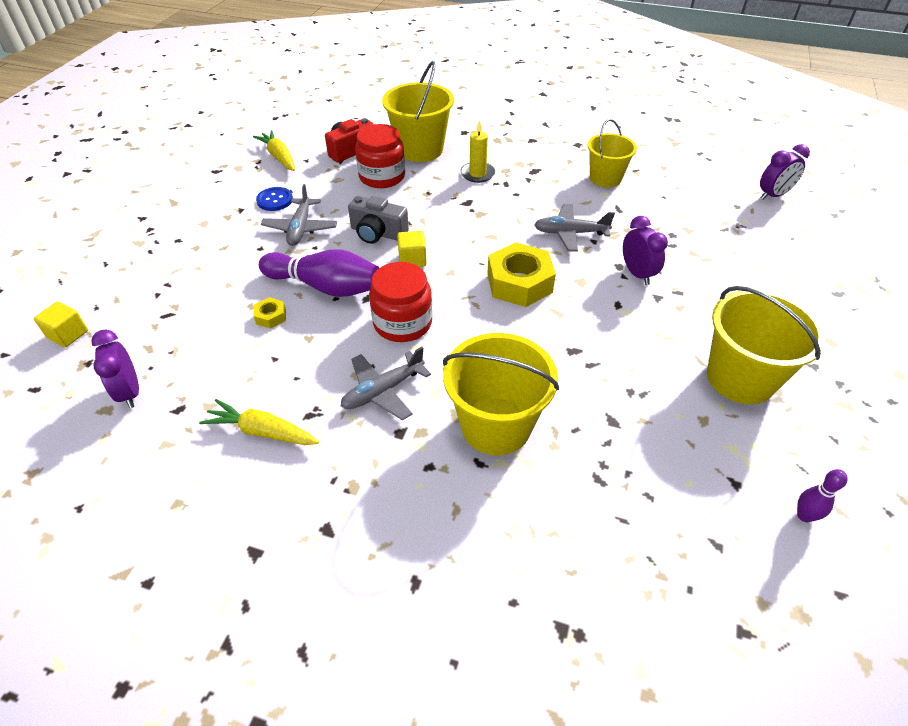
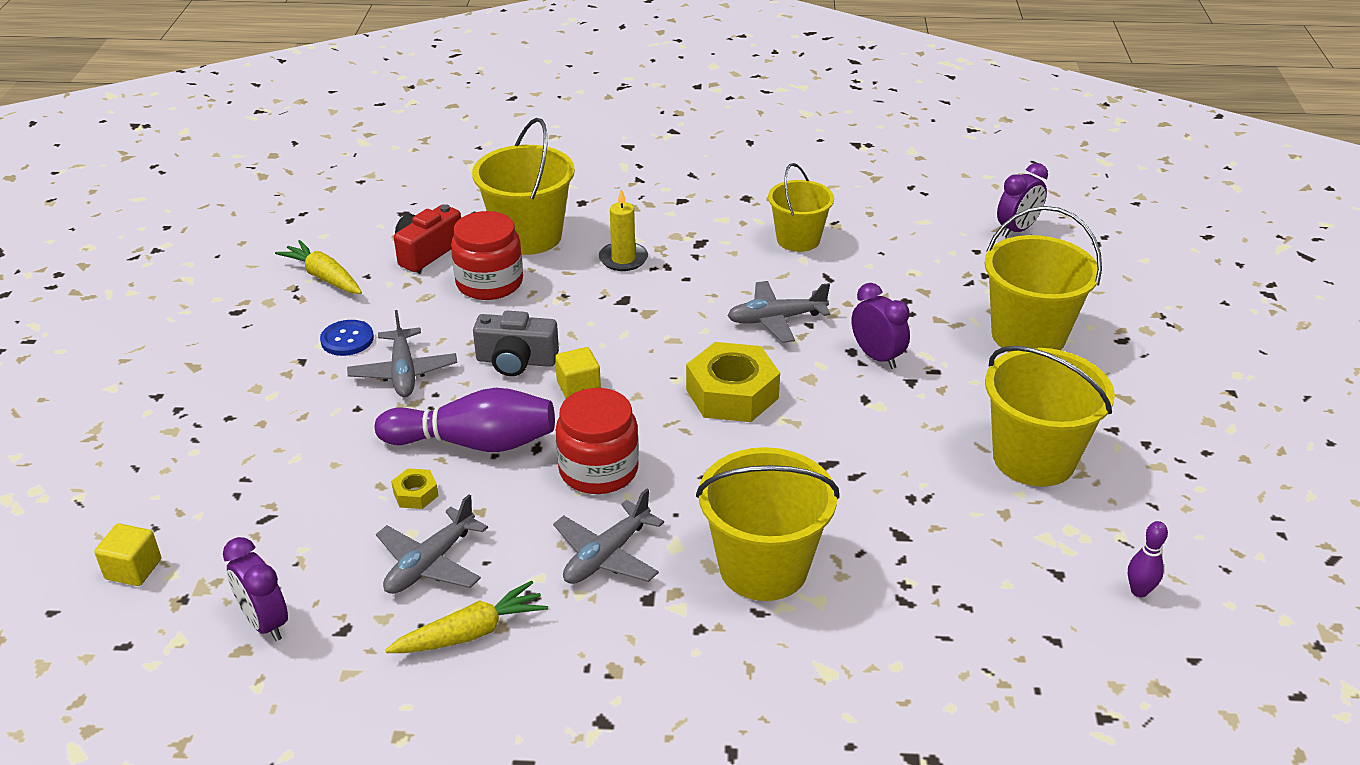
camera: 15 degrees left, 10 degrees down
yellow carrot [199,399,319,445] -> yellow carrot turned 150 degrees clockwise [385,581,548,653]
none -> grey plane [376,494,488,594]
none -> yellow bucket [985,206,1102,352]

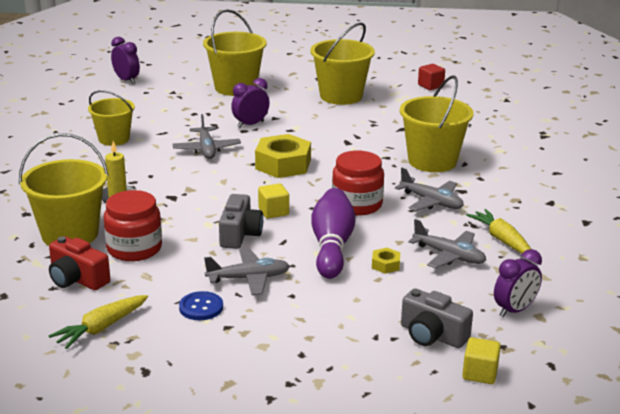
camera: 90 degrees left, 10 degrees down
purple bowling pin [1128,521,1168,597] -> red cube [418,64,445,90]
none -> grey camera [401,288,473,348]

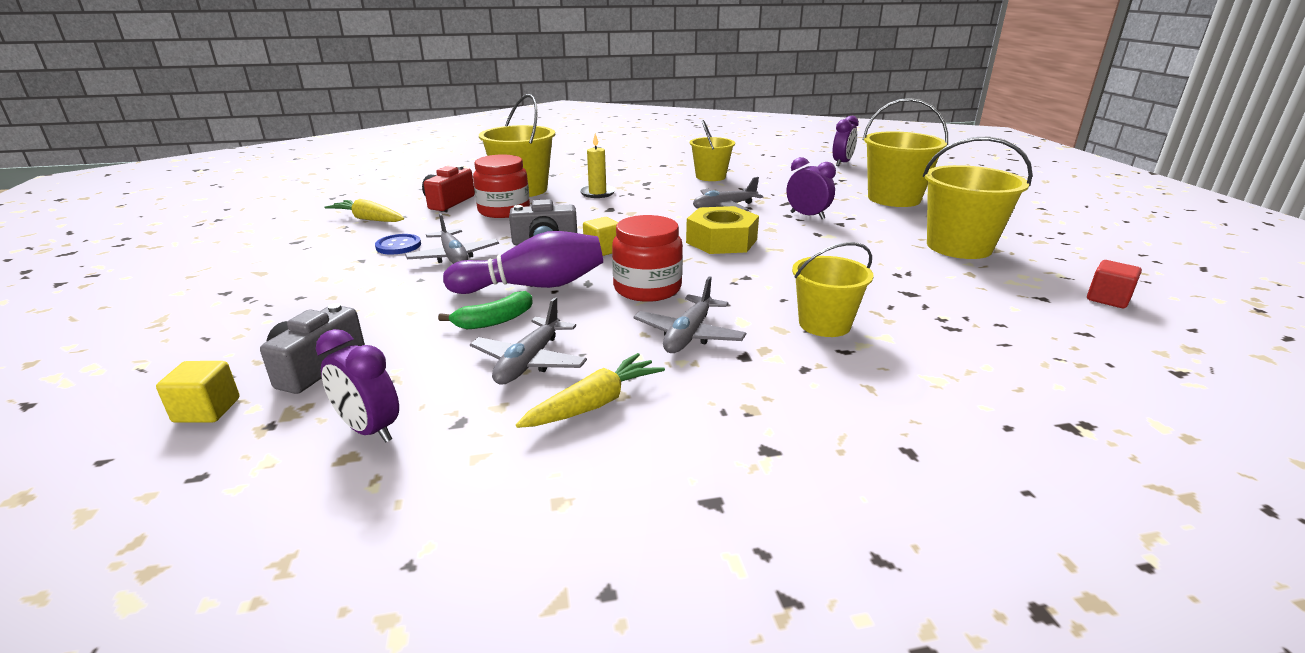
camera: 75 degrees right, 0 degrees up
yellow nut [372,248,400,274] -> green banana [438,291,533,329]
yellow bucket [400,76,473,172] -> yellow bucket [792,242,874,337], size x0.65

